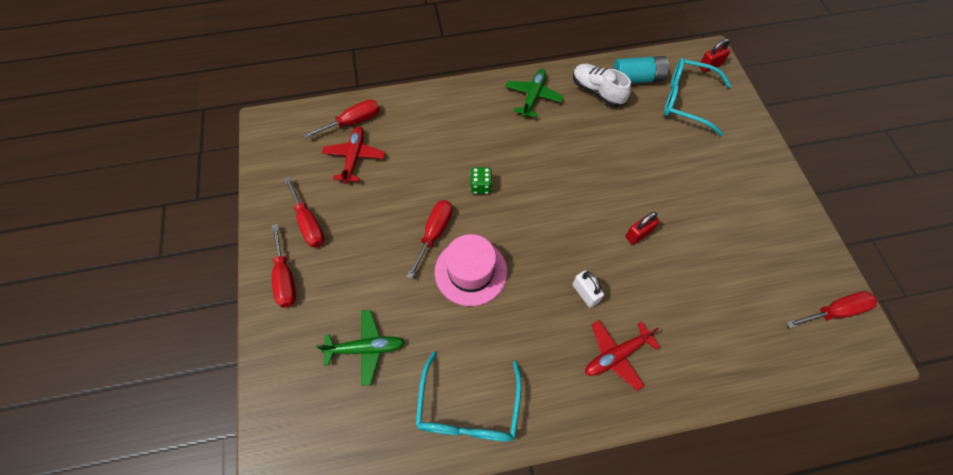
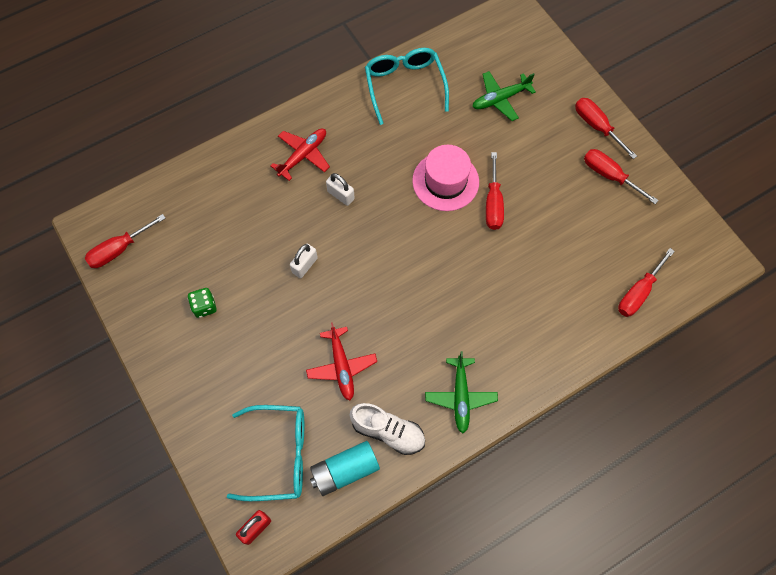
camera: 160 degrees right, 5 degrees up
red plane [322,126,385,184] -> red plane moved to [306,322,377,401]
green dice [470,167,493,194] -> green dice moved to [188,288,217,318]
red padlock [625,212,660,245] -> white padlock [290,244,318,278]

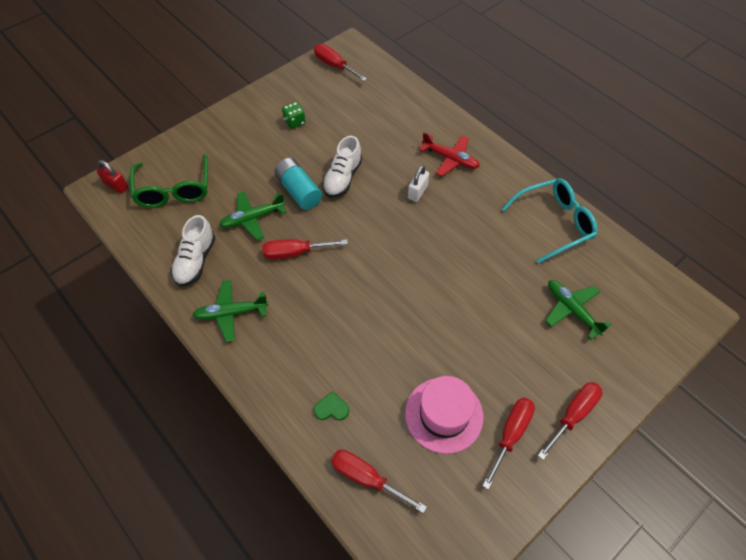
camera: 80 degrees right, 10 degrees down
turquoise glasses [227,405,304,501] -> green glasses [130,154,208,208]
white padlock [290,244,318,278] -> white shoe [322,136,362,198]
red plane [306,322,377,401] -> green plane [219,191,286,240]
turquoise battery [310,441,380,496] -> turquoise battery moved to [274,158,322,210]
pink hat [412,145,479,211] -> pink hat moved to [405,376,483,454]
red screwdriver [486,152,504,230] -> red screwdriver moved to [262,239,348,260]
none -> green heart [314,391,349,420]

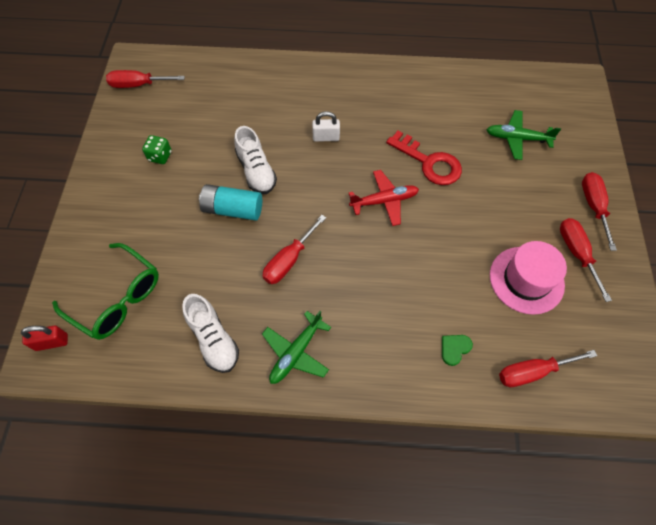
camera: 45 degrees left, 5 degrees up
green plane [219,191,286,240] -> none
white padlock [408,165,429,202] -> white padlock turned 75 degrees counterclockwise [312,111,340,142]
red plane [419,132,480,176] -> red plane moved to [349,170,419,226]
turquoise glasses [502,178,598,264] -> none
none -> red key [386,131,462,185]

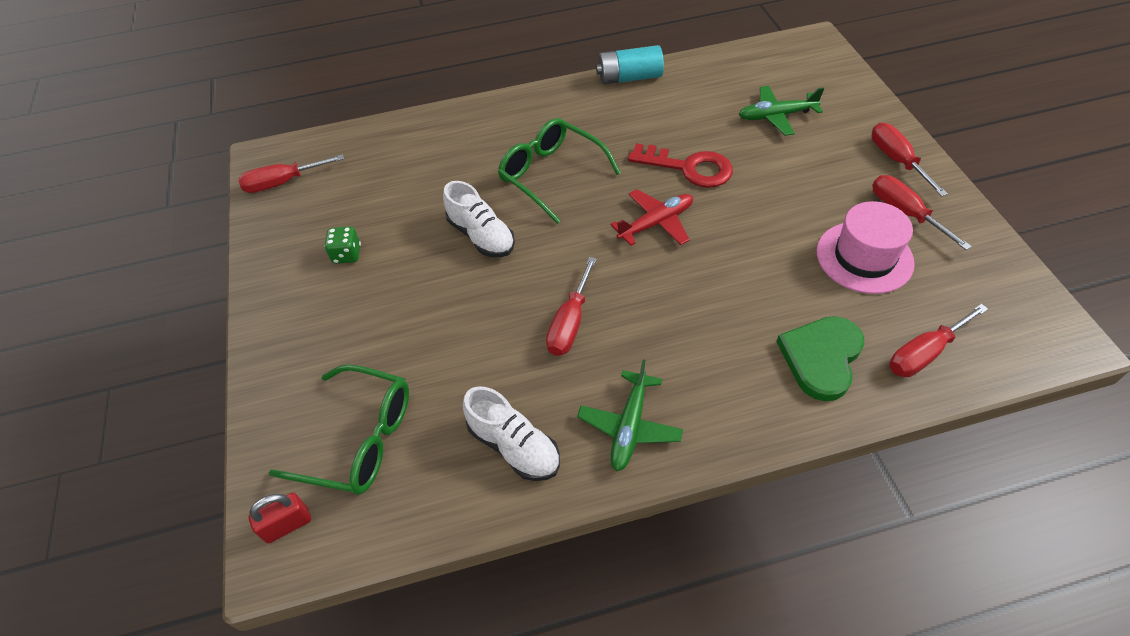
camera: 15 degrees left, 10 degrees down
turquoise battery [199,184,262,220] -> turquoise battery moved to [596,45,664,85]
white padlock [312,111,340,142] -> green glasses [498,118,621,224]
green heart [442,335,473,366] -> green heart [776,316,864,401], size x2.07

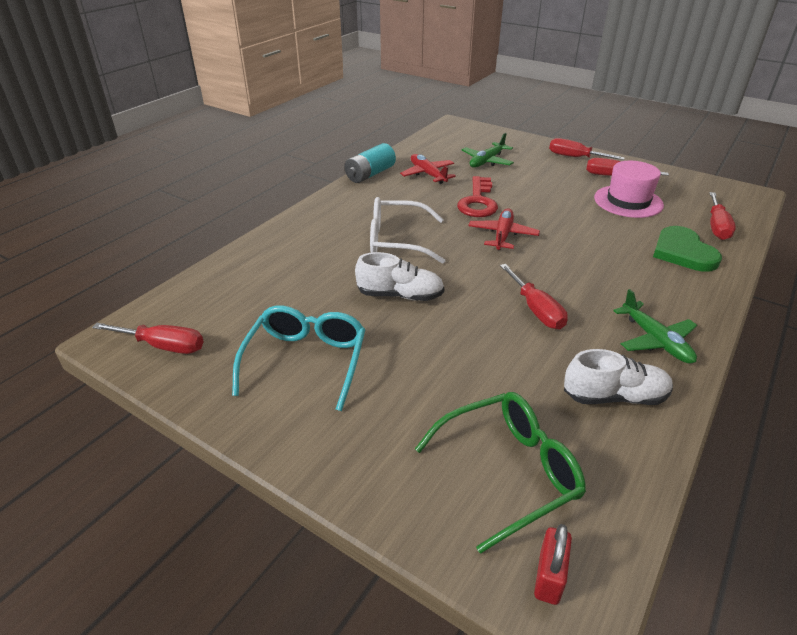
camera: 45 degrees left, 15 degrees down
red screwdriver [238,154,344,193] -> red screwdriver turned 105 degrees counterclockwise [92,323,204,354]
green dice [324,226,361,264] -> turquoise glasses [232,305,365,411]
green glasses [498,118,621,224] -> white glasses [370,197,445,264]
red key [628,143,733,188] -> red key turned 120 degrees clockwise [457,176,498,217]
none -> red plane [400,154,456,184]

